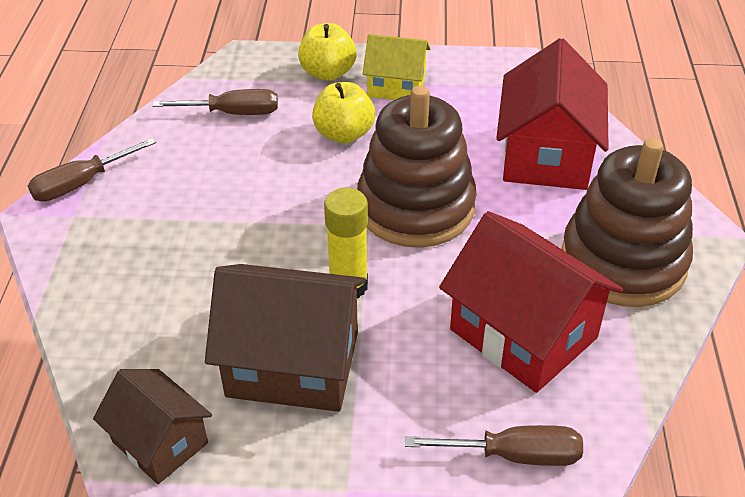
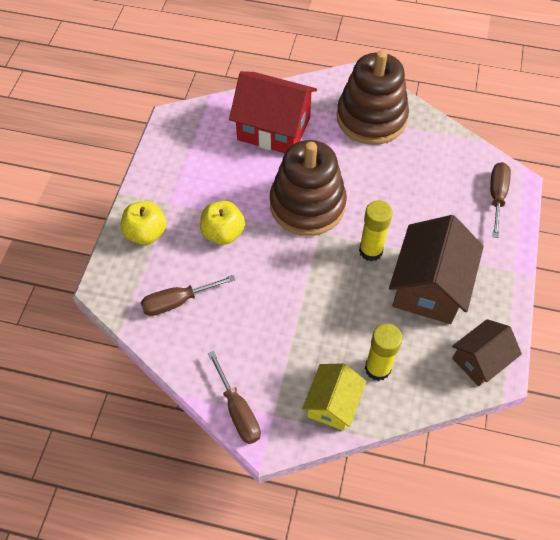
camera: 80 degrees left, 15 degrees up
brown screwdriver [153,89,278,115] -> brown screwdriver turned 120 degrees counterclockwise [141,275,235,316]
yellow house [363,34,431,100] -> yellow house moved to [302,363,366,431]
red house [439,211,623,393] -> none
none -> yellow glue stick [365,324,402,381]

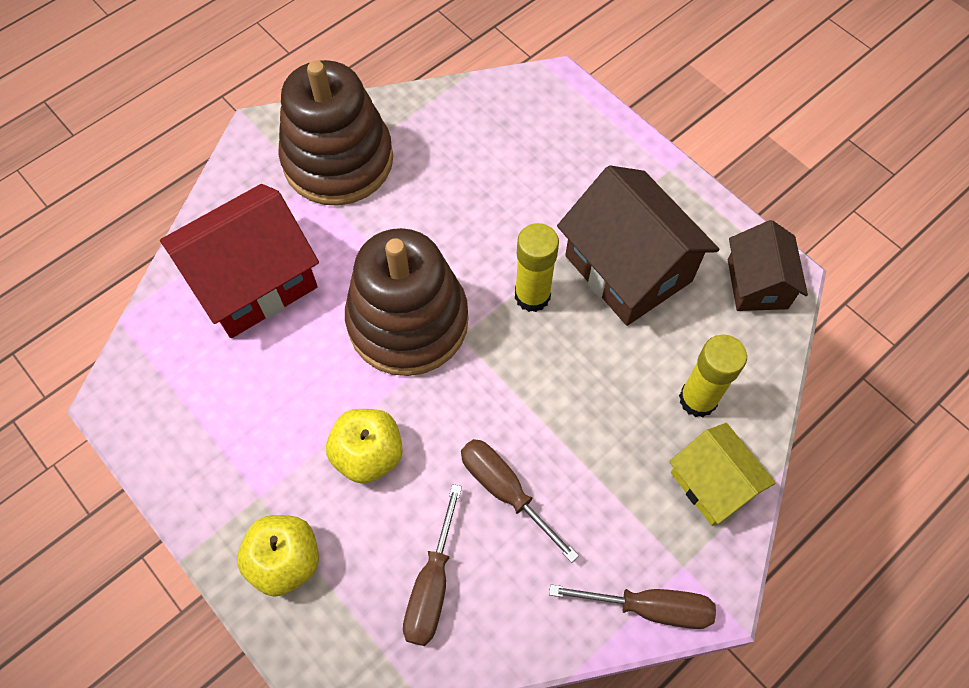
camera: 55 degrees left, 5 degrees up
brown screwdriver [490,162,511,238] -> brown screwdriver moved to [461,439,579,563]

